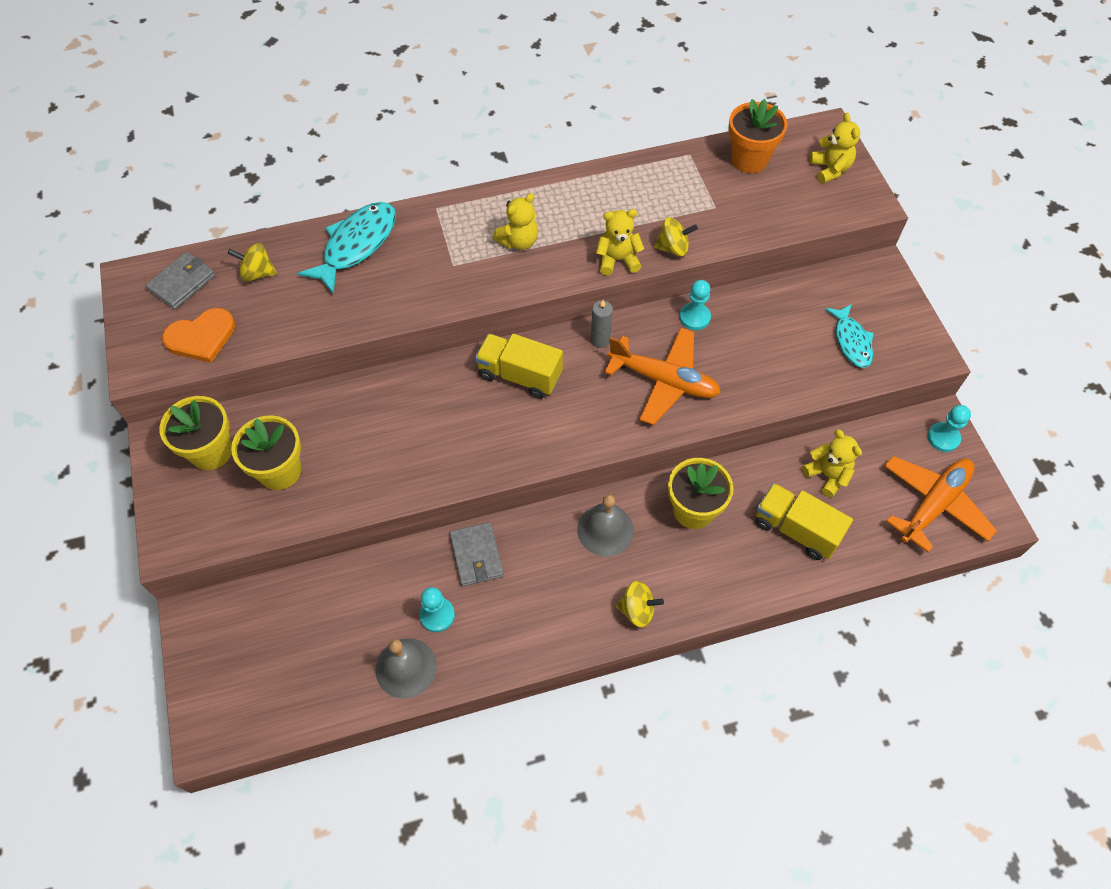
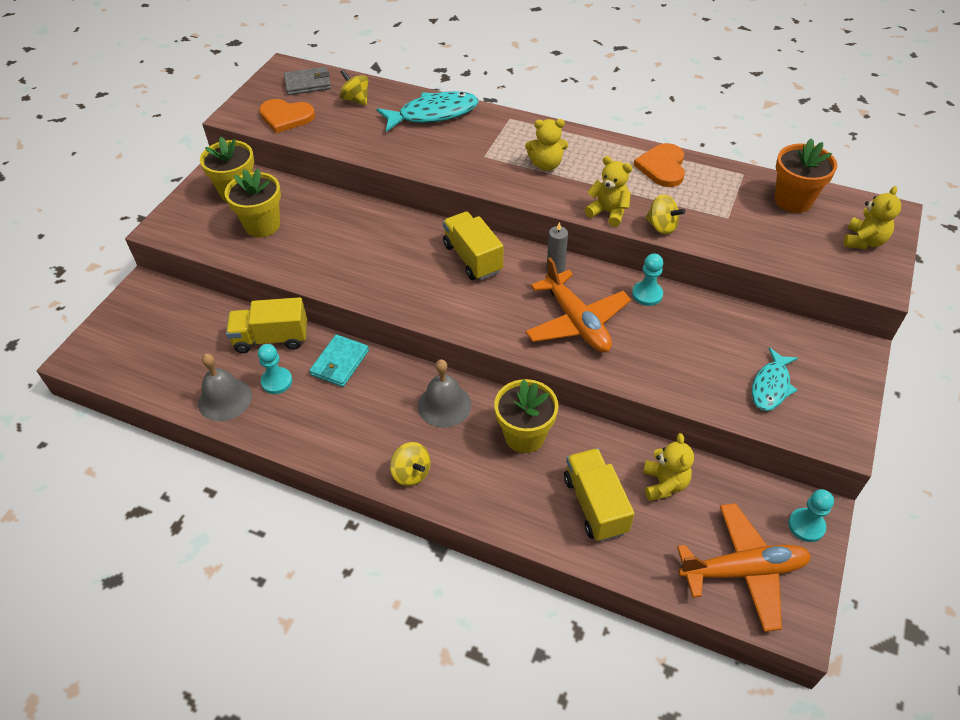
camera: 40 degrees right, 10 degrees down
grey wallet [449,522,504,586] -> turquoise wallet [309,334,369,387]
none -> yellow truck [226,297,307,353]
none -> orange heart [634,143,685,187]

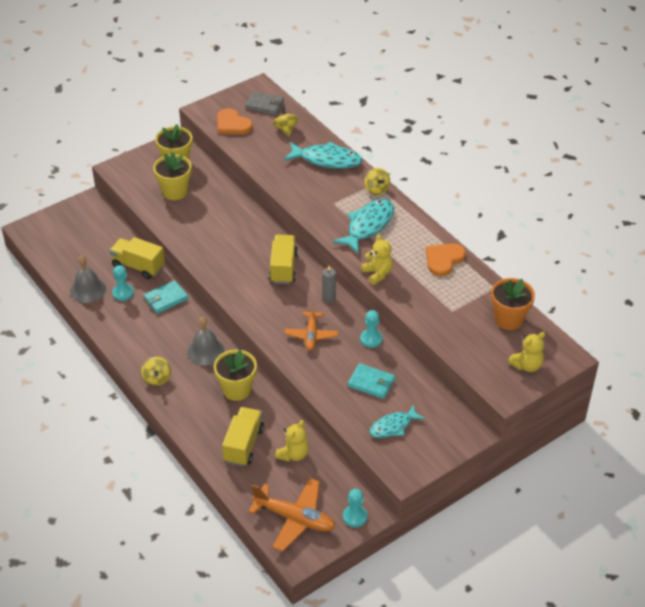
camera: 30 degrees right, 5 degrees down
yellow teddy bear [525,119,568,171] -> turquoise fish [333,199,394,254]
orange plane [525,257,631,352] -> orange plane [285,303,338,351], size x0.65
yellow spinning top [645,194,685,235] -> yellow spinning top moved to [364,168,390,195]
none -> turquoise wallet [348,363,395,399]

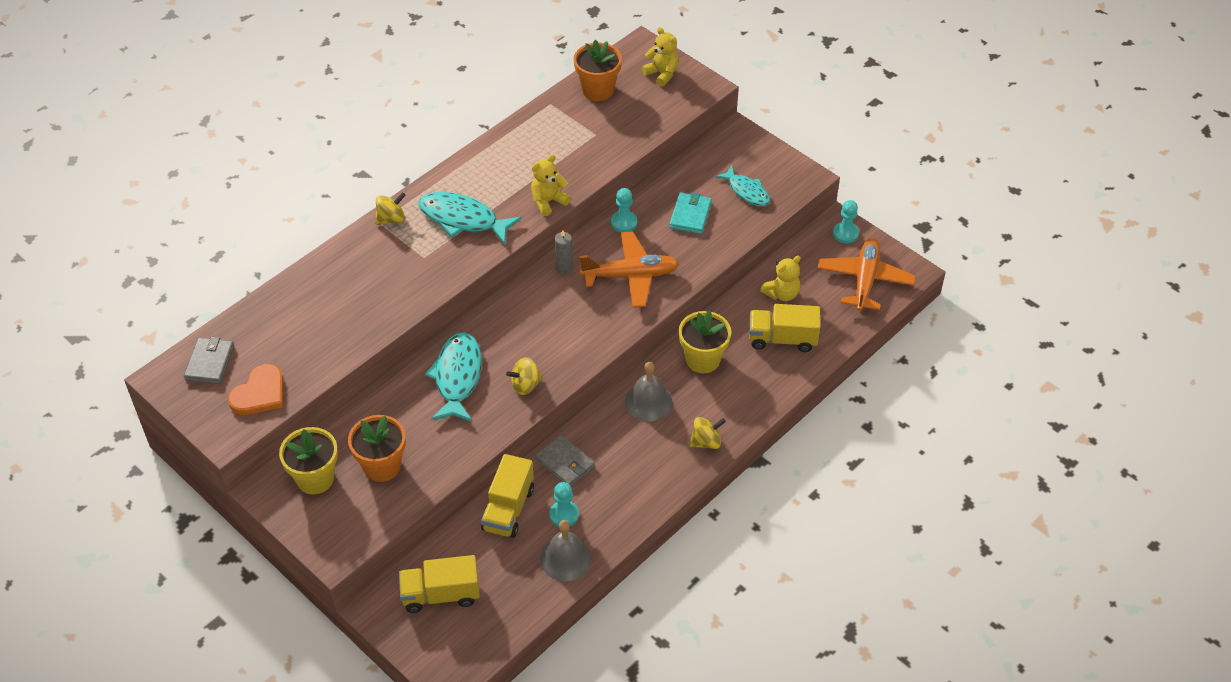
camera: 100 degrees left, 5 degrees up
turquoise wallet [144,280,188,313] -> grey wallet [535,435,595,486]
yellow flower pot [153,152,192,200] -> orange flower pot [348,415,406,482]
yellow truck [269,235,298,284] -> yellow truck moved to [399,555,480,613]
yellow spinning top [273,106,298,136] -> yellow spinning top moved to [506,357,543,395]
yellow teddy bear [275,420,309,462] -> yellow teddy bear turned 120 degrees clockwise [760,256,801,301]
turquoise fish [284,142,362,169] -> turquoise fish moved to [425,332,482,422]
orange plane [285,303,338,351] -> orange plane [579,231,679,308], size x1.54
orange heart [426,243,466,276] -> none

